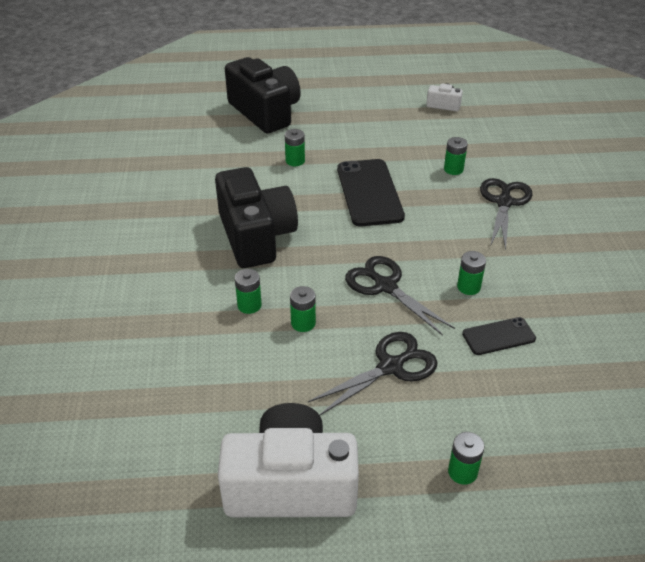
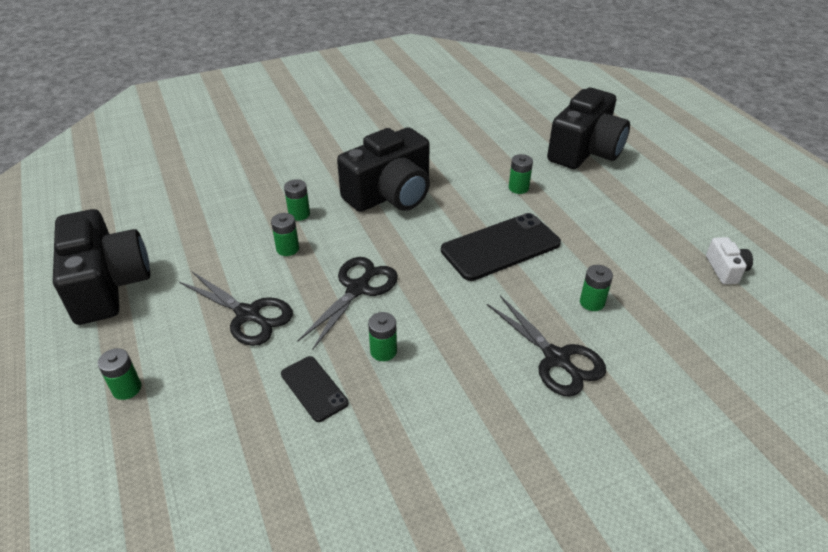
camera: 70 degrees right, 0 degrees up
white camera [218,403,359,517] -> black camera [53,209,150,325]
black scissors [480,178,532,250] -> black scissors turned 60 degrees clockwise [487,295,606,397]

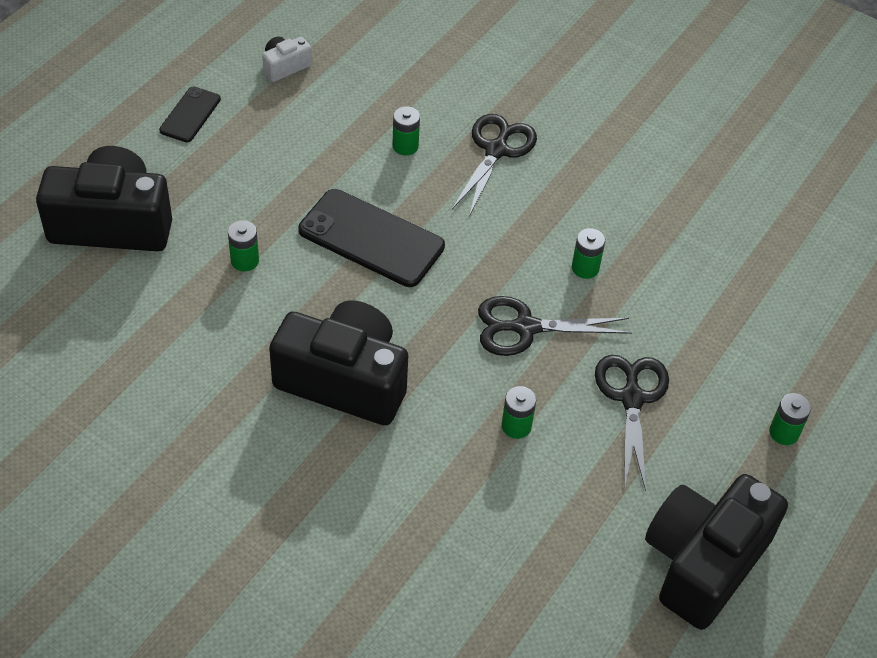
camera: 125 degrees left, 10 degrees up
black phone [281,356,349,422] -> black phone moved to [159,87,221,142]
green battery [284,179,310,221] -> none

